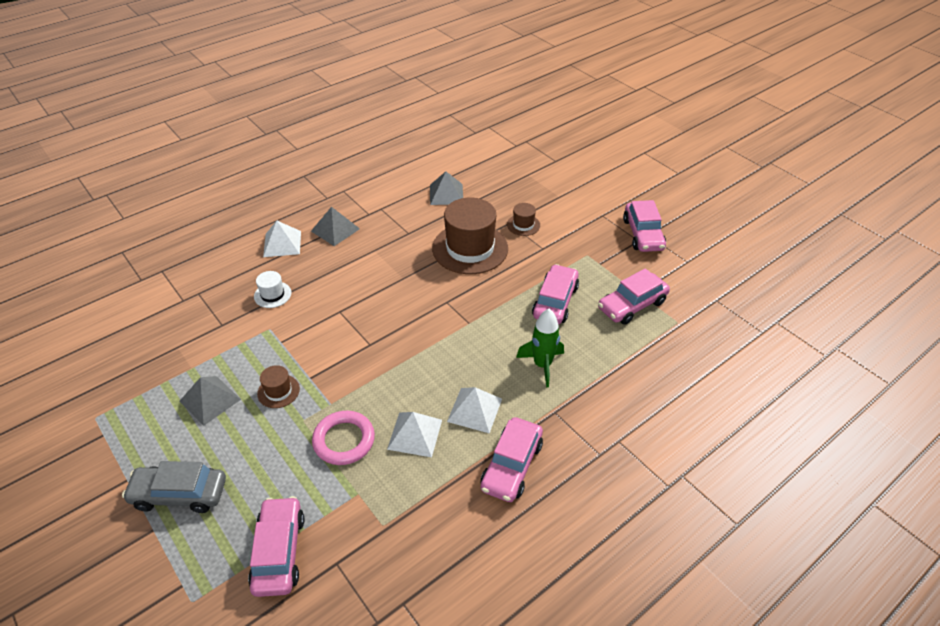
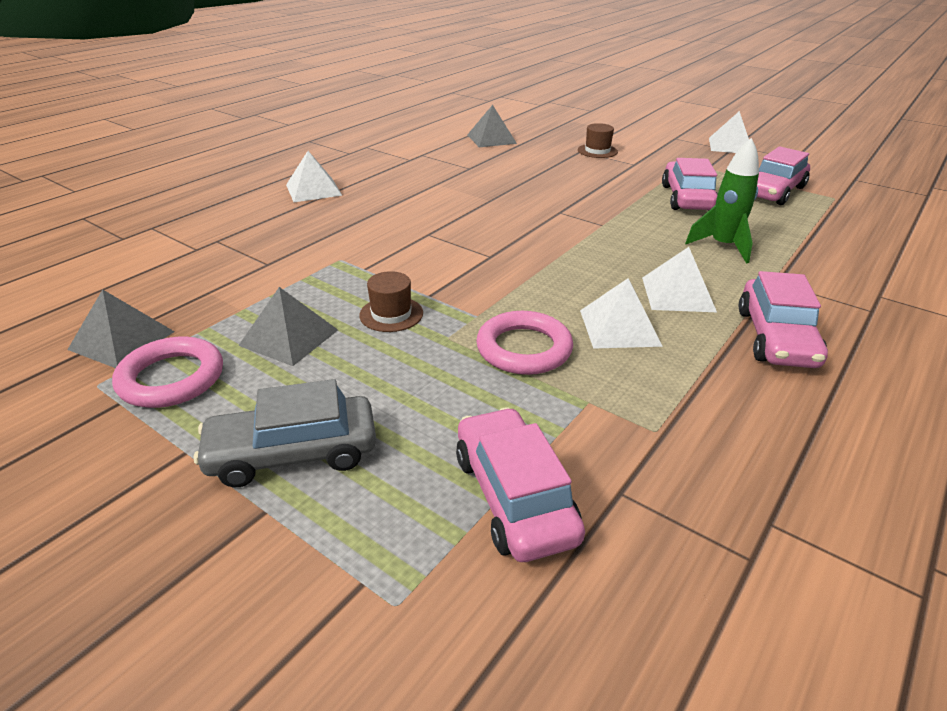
camera: 15 degrees left, 10 degrees down
white hat [254,271,291,308] -> none
grey pyramid [311,207,360,246] -> grey pyramid moved to [67,289,175,368]
brown hat [432,198,508,274] -> none
pink car [623,200,666,252] -> white pyramid [709,111,749,153]
none -> pink ring [112,337,223,408]

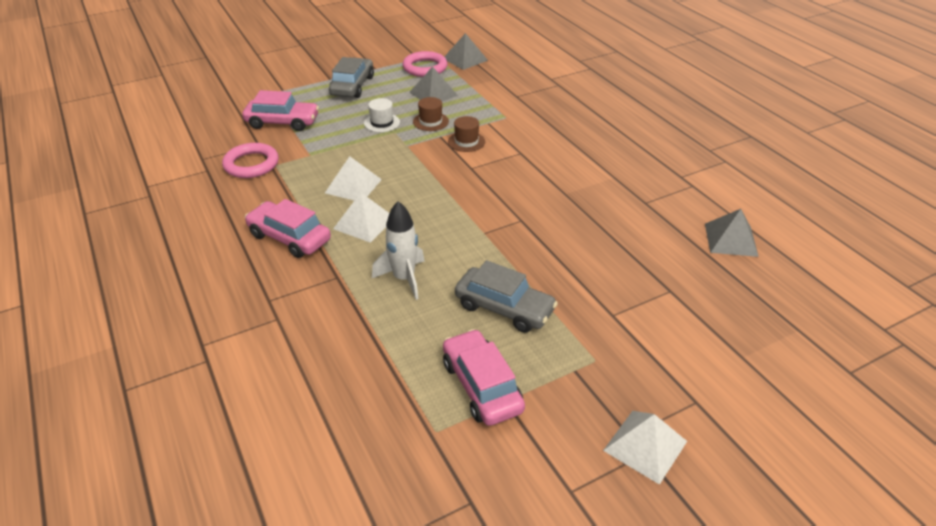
camera: 115 degrees right, 5 degrees up
white pyramid [286,151,342,202] -> none
pink ring [476,311,573,375] -> pink ring moved to [222,143,279,178]
brown hat [578,123,618,158] -> brown hat moved to [448,116,485,152]
pink car [662,158,718,211] -> grey car [455,260,558,333]
green rocket [685,138,759,263] -> white rocket [372,201,425,300]
none -> white hat [364,98,400,132]

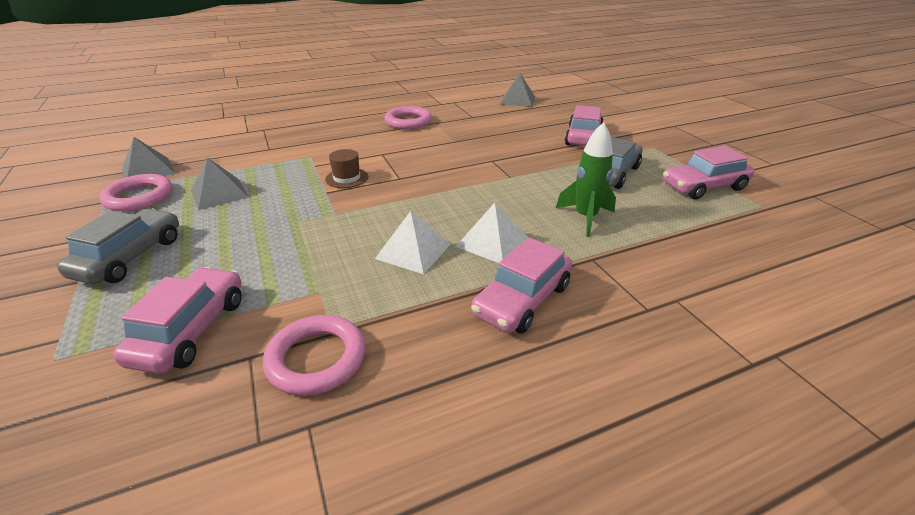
camera: 85 degrees left, 5 degrees down
grey car [329,57,374,98] -> grey car turned 90 degrees clockwise [57,208,179,284]
white hat [364,98,400,132] -> none
white rocket [372,201,425,300] -> green rocket [556,122,616,237]
brown hat [413,97,449,131] -> none
white pyramid [603,411,687,485] -> none
none -> pink ring [384,106,432,129]
none -> pink car [565,105,604,146]

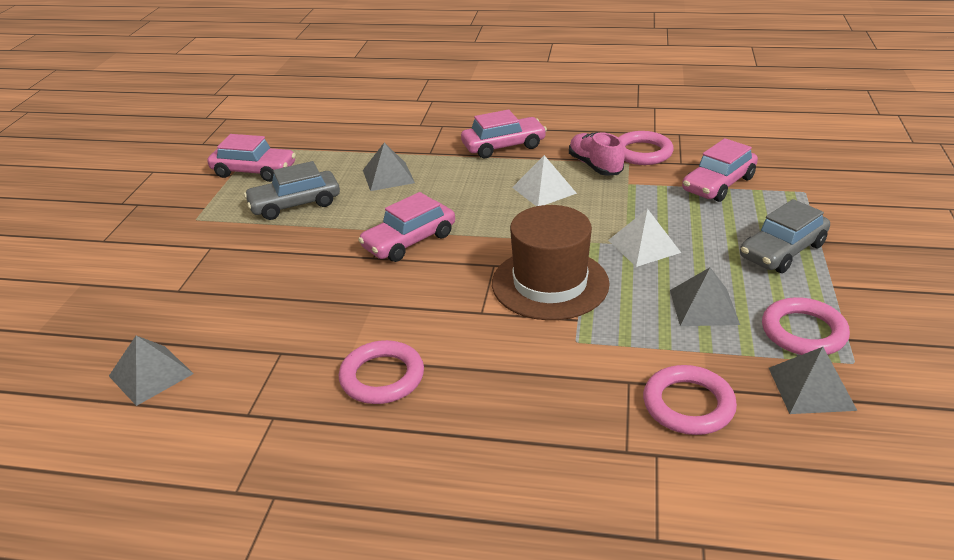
camera: 145 degrees left, 0 degrees up
brown hat [325,149,368,188] -> brown hat [492,205,610,320], size x2.20
white pyramid [455,203,529,263] -> white pyramid moved to [608,209,681,267]
green rocket [556,122,616,237] -> grey pyramid [363,143,415,191]
pink car [565,105,604,146] -> pink car moved to [358,192,455,262]
none -> pink shoe [569,132,624,176]
none -> pink ring [643,365,737,435]

